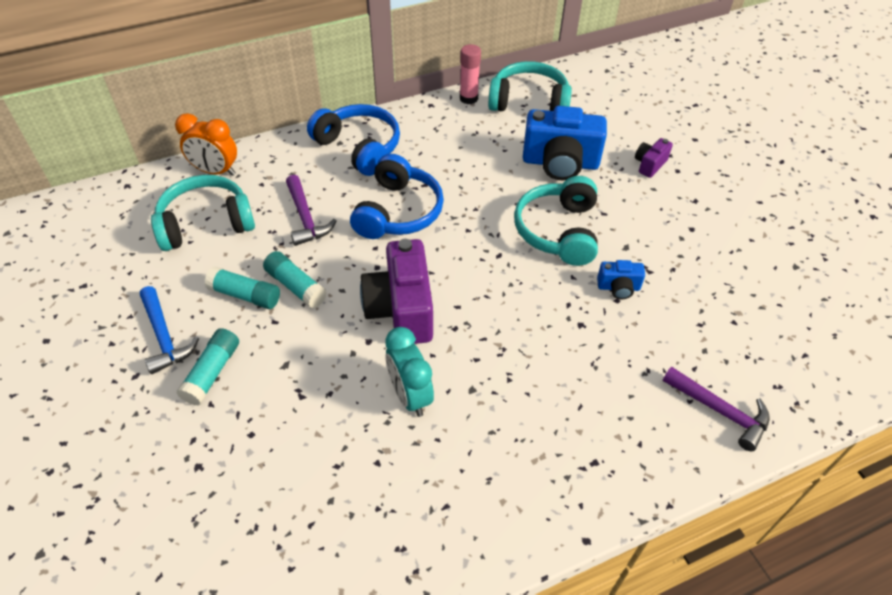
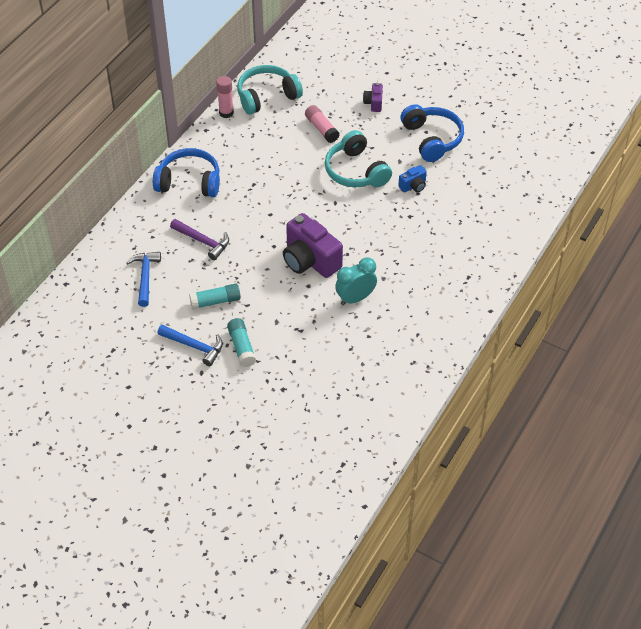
camera: 35 degrees left, 0 degrees up
turquoise headphones [151,175,255,251] -> blue hammer [126,252,161,307]
orange clock [175,113,237,176] -> none
turquoise glue stick [263,251,327,308] -> none
blue headphones [350,154,444,239] -> blue headphones moved to [400,104,464,162]
turquoise clock [385,327,434,417] -> turquoise clock turned 120 degrees clockwise [335,257,377,306]
blue camera [523,106,607,180] -> pink glue stick [305,105,339,143]
purple hammer [662,366,770,451] -> none

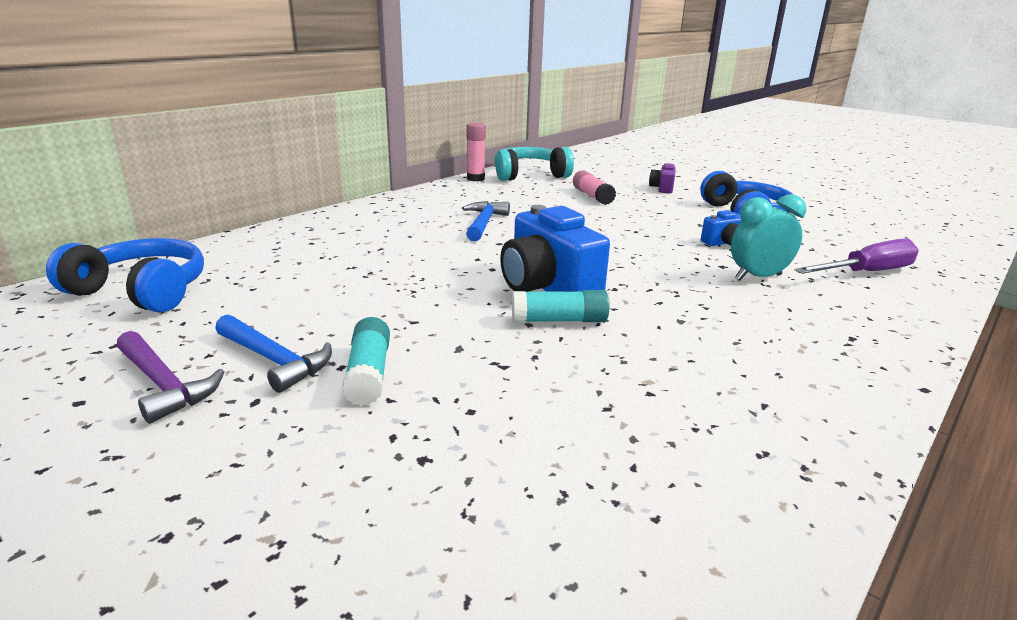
camera: 10 degrees right, 25 degrees down
blue hammer [126,252,161,307] -> blue hammer moved to [462,201,510,241]
blue headphones [153,148,220,197] -> blue headphones moved to [46,238,204,312]
purple hammer [170,219,229,260] -> purple hammer moved to [117,331,225,424]
turquoise glue stick [189,284,241,309] -> turquoise glue stick moved to [512,290,609,322]
purple camera [283,213,343,278] -> blue camera [500,205,610,292]
turquoise headphones [325,130,392,187] -> none
turquoise clock [335,257,377,306] -> turquoise clock moved to [731,194,806,281]
none -> purple screwdriver [795,239,919,274]

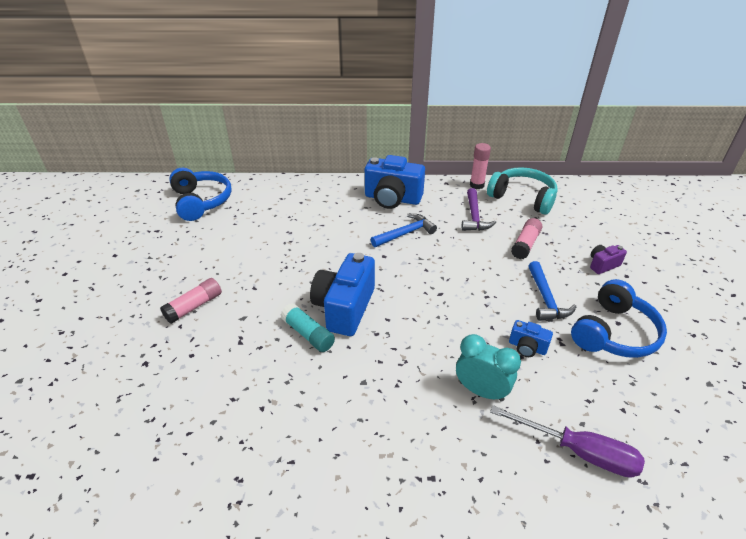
camera: 50 degrees right, 15 degrees up
purple hammer [117,331,225,424] -> purple hammer moved to [462,188,496,231]
blue hammer [215,314,332,393] -> blue hammer moved to [528,261,576,321]
turquoise glue stick [342,317,390,406] -> pink glue stick [160,278,222,324]
none -> blue camera [365,155,425,209]

